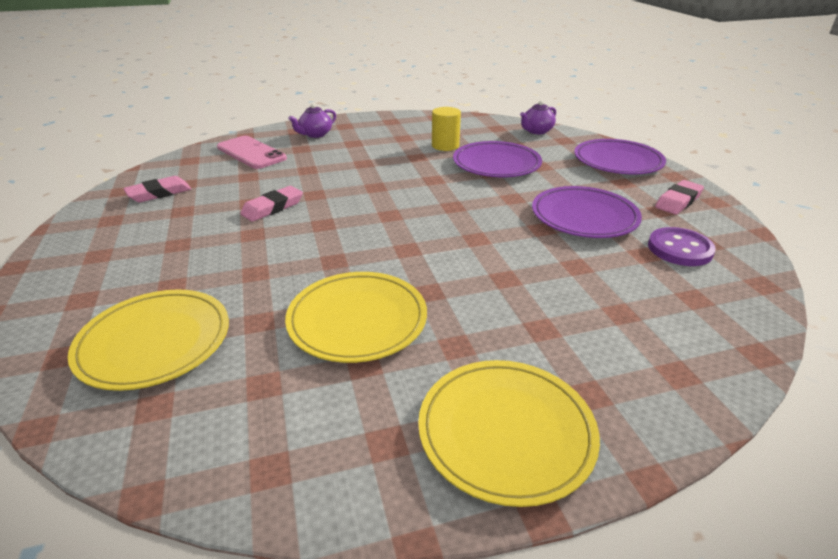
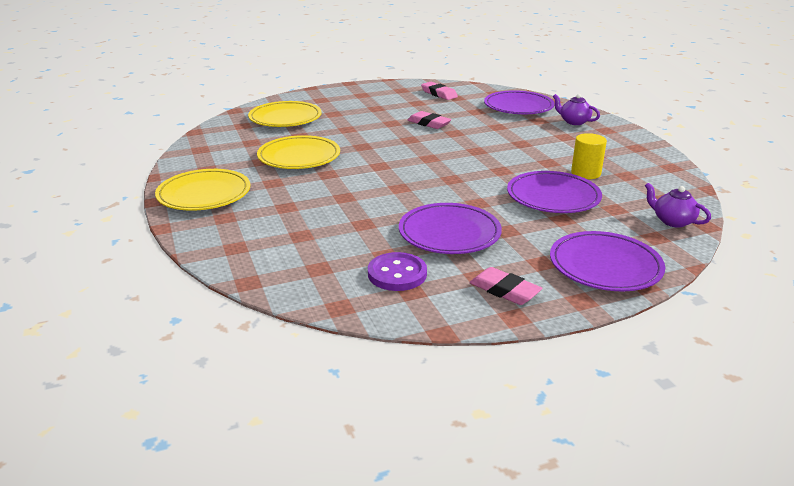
camera: 85 degrees right, 5 degrees down
pink phone [217,136,287,169] -> purple plate [484,90,555,114]

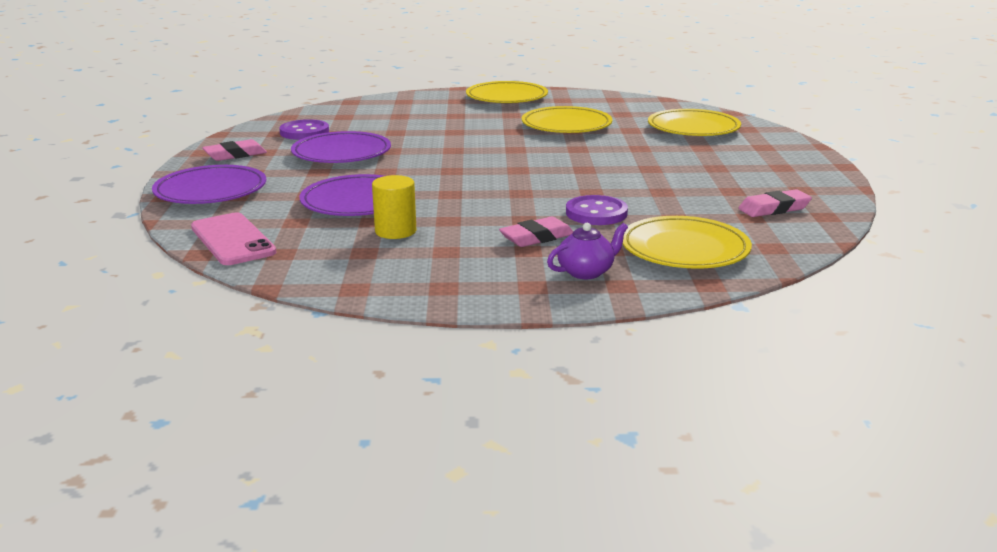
camera: 110 degrees right, 5 degrees down
pink eraser [407,111,452,129] -> pink eraser moved to [499,217,574,247]
purple plate [484,90,555,114] -> yellow plate [623,216,752,269]
purple teapot [645,183,711,227] -> pink phone [191,213,276,265]
none -> purple button [566,195,628,225]

